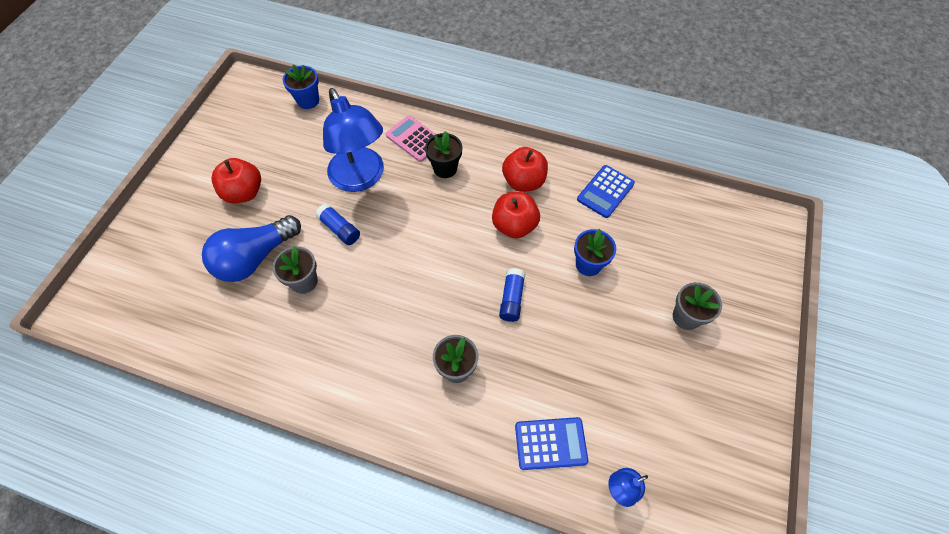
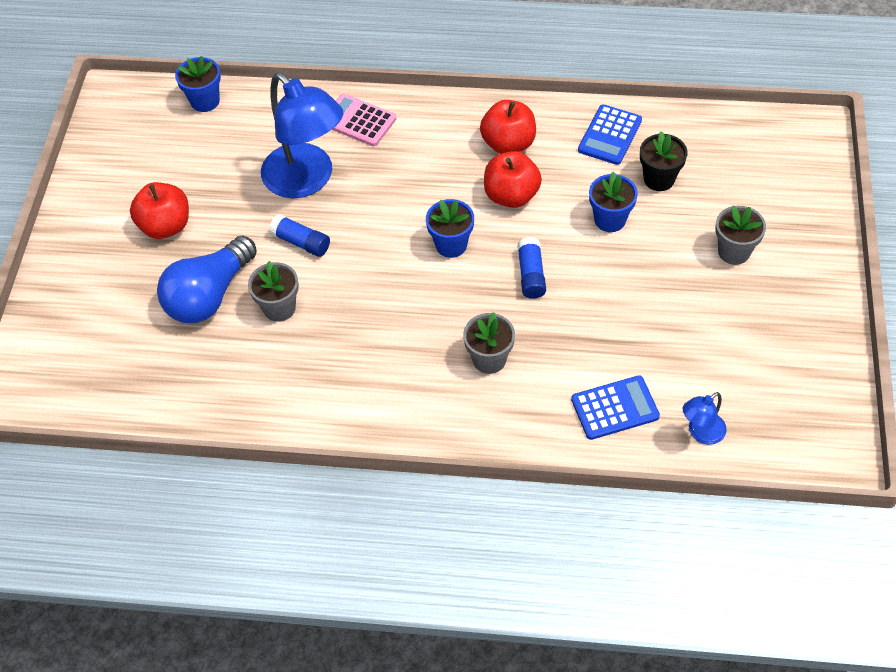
camera: 10 degrees left, 5 degrees down
black flower pot [425,131,462,178] -> black flower pot moved to [640,131,688,191]
none -> blue flower pot [426,199,474,258]

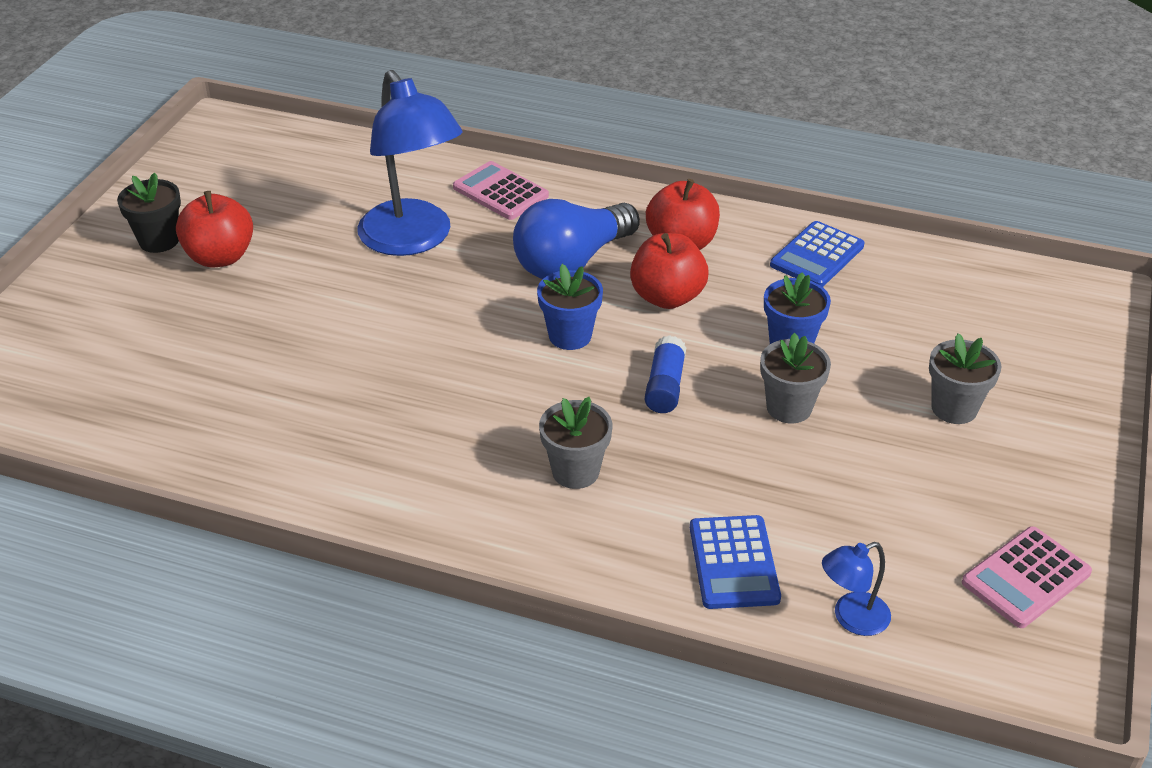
camera: 10 degrees right, 15 degrees down
blue light bulb [157,236,257,323] -> blue light bulb moved to [513,199,640,279]
blue flower pot [175,56,221,112] -> none
grey flower pot [248,261,299,322] -> grey flower pot moved to [760,333,831,423]
blue glue stick [269,214,330,257] -> none
blue calculator [571,375,660,440] -> blue calculator turned 90 degrees clockwise [690,515,781,609]
black flower pot [640,131,688,191] -> black flower pot moved to [117,173,181,253]
none -> pink calculator [962,526,1092,628]

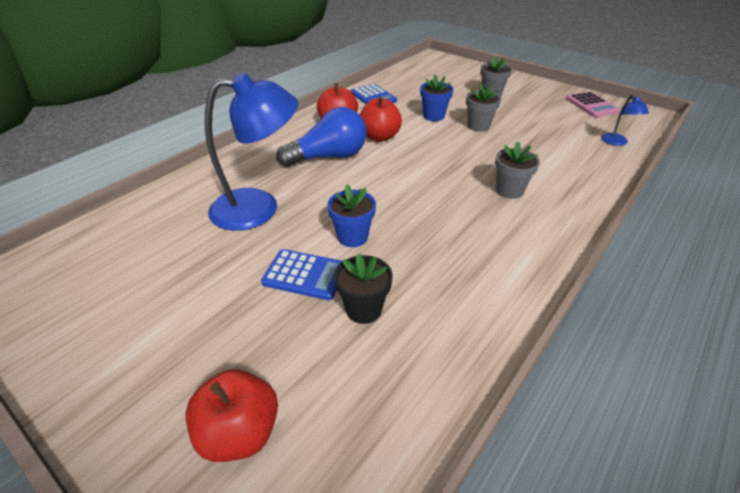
camera: 70 degrees left, 0 degrees up
black flower pot [117,173,181,253] -> black flower pot moved to [334,254,393,324]
red apple [176,191,253,268] -> red apple moved to [186,369,278,462]
pink calculator [453,161,549,220] -> none
blue light bulb [513,199,640,279] -> blue light bulb turned 90 degrees counterclockwise [276,107,367,167]
blue flower pot [537,264,603,350] -> blue flower pot moved to [327,184,376,247]
blue glue stick [645,335,686,413] -> none
blue calculator [690,515,781,609] -> blue calculator moved to [261,249,343,300]

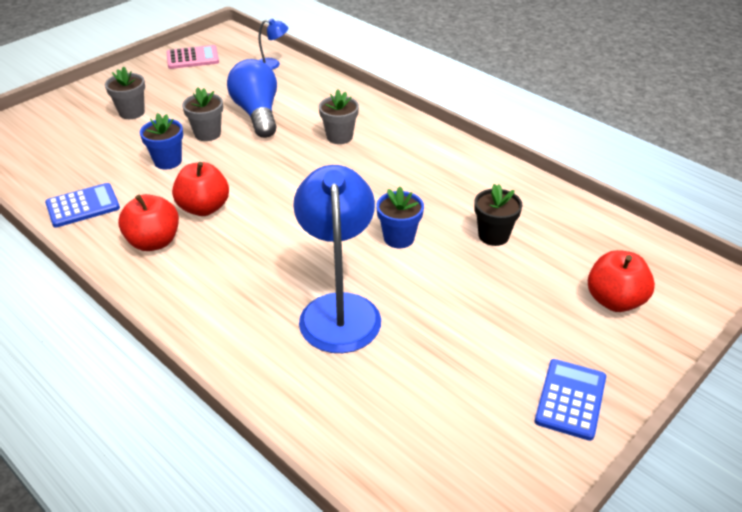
camera: 85 degrees left, 0 degrees up
blue calculator [261,249,343,300] -> blue calculator moved to [535,359,606,441]
blue light bulb [276,107,367,167] -> blue light bulb moved to [227,59,277,138]

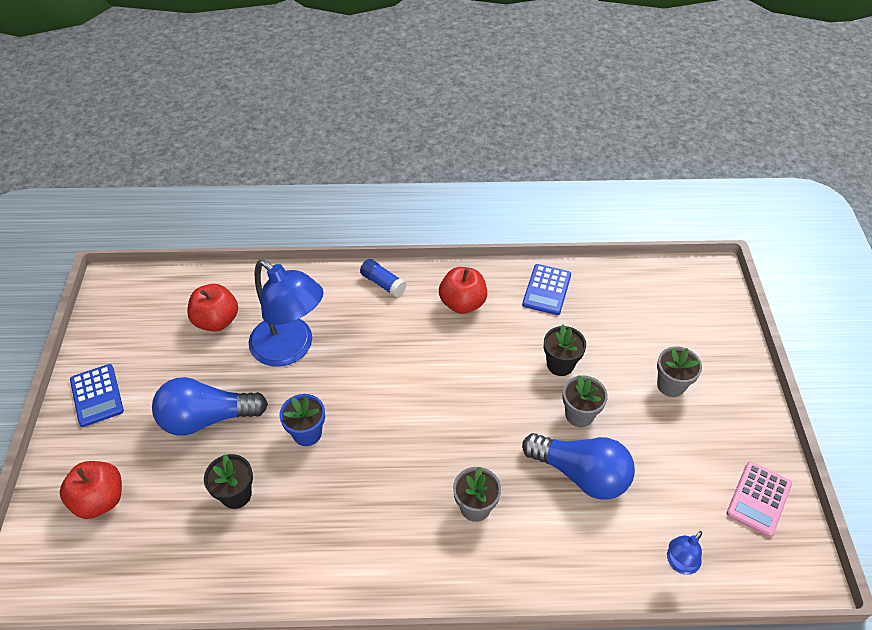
camera: 135 degrees right, 10 degrees up
blue flower pot [140,113,183,169] -> black flower pot [544,325,586,376]
red apple [172,162,229,216] -> red apple moved to [187,284,238,332]
none -> blue light bulb [152,377,268,436]
none -> blue glue stick [360,259,406,297]

